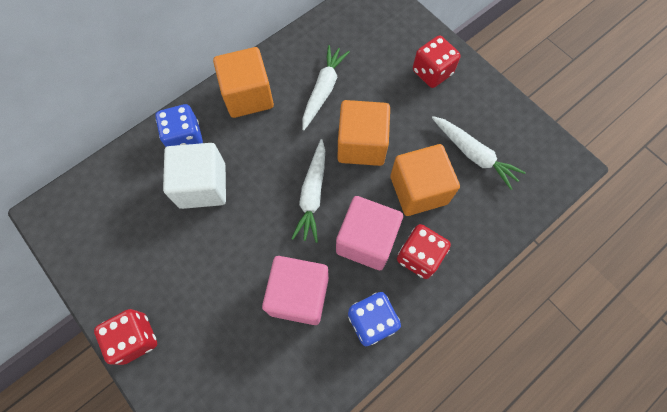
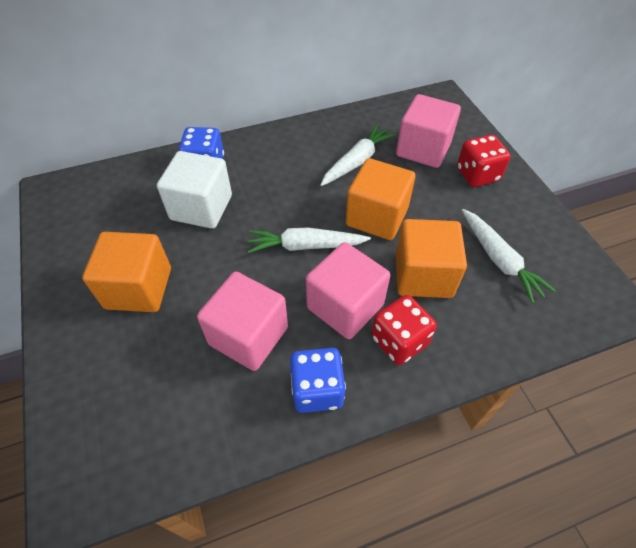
camera: 20 degrees right, 15 degrees down
red dice [94,309,157,365] -> none
orange cube [213,47,274,118] -> orange cube moved to [82,232,171,312]
white carrot [291,139,325,243] -> white carrot turned 60 degrees clockwise [248,227,371,253]
none -> pink cube [396,94,461,168]

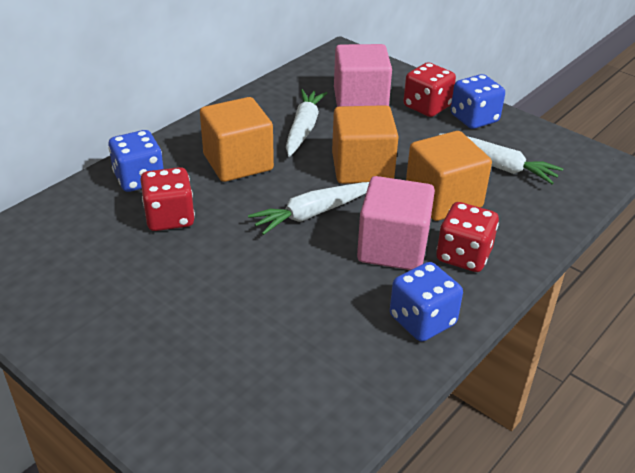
camera: 30 degrees left, 15 degrees down
orange cube [82,232,171,312] -> orange cube moved to [200,97,274,182]
white cube [157,151,232,229] -> red dice [140,167,195,231]
pink cube [197,272,288,371] -> none
none -> blue dice [451,74,505,129]

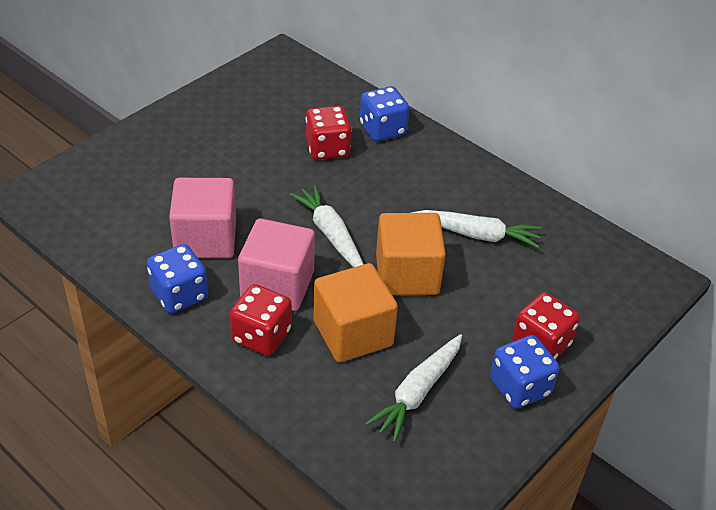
camera: 90 degrees right, 5 degrees up
orange cube [200,97,274,182] -> none
pink cube [334,44,392,107] -> pink cube moved to [169,178,236,258]

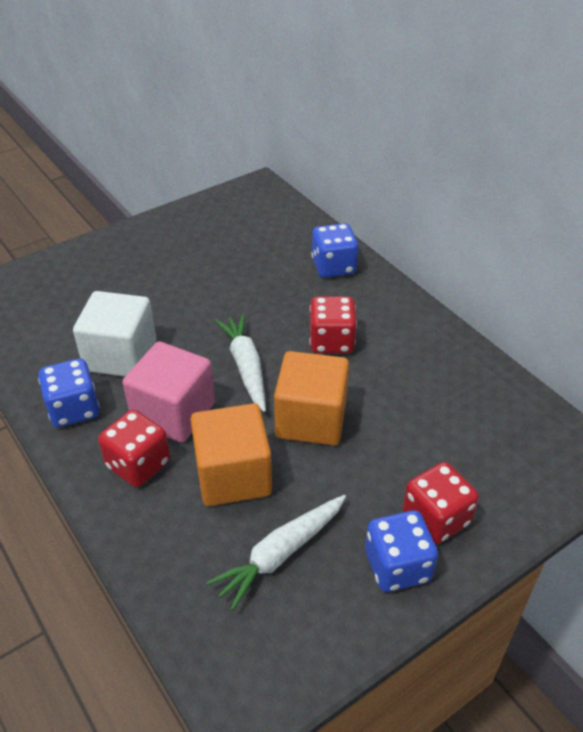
camera: 15 degrees right, 0 degrees up
pink cube [169,178,236,258] -> white cube [73,291,156,377]
red dice [306,106,352,160] -> red dice moved to [310,296,357,353]
white carrot [411,210,542,248] -> none

